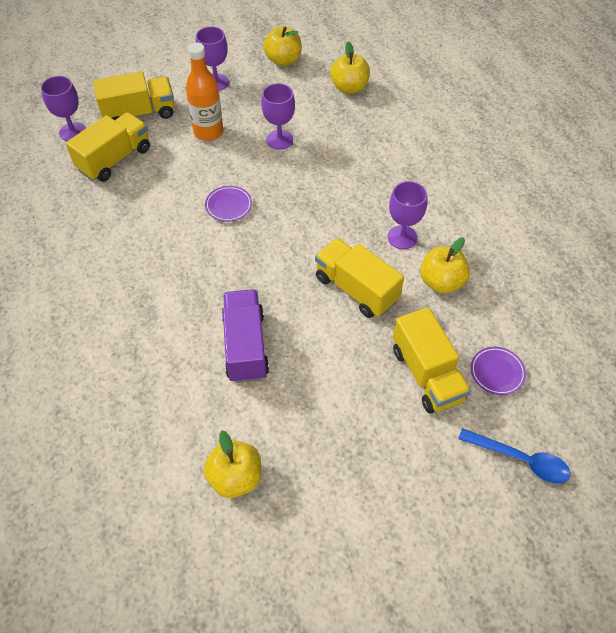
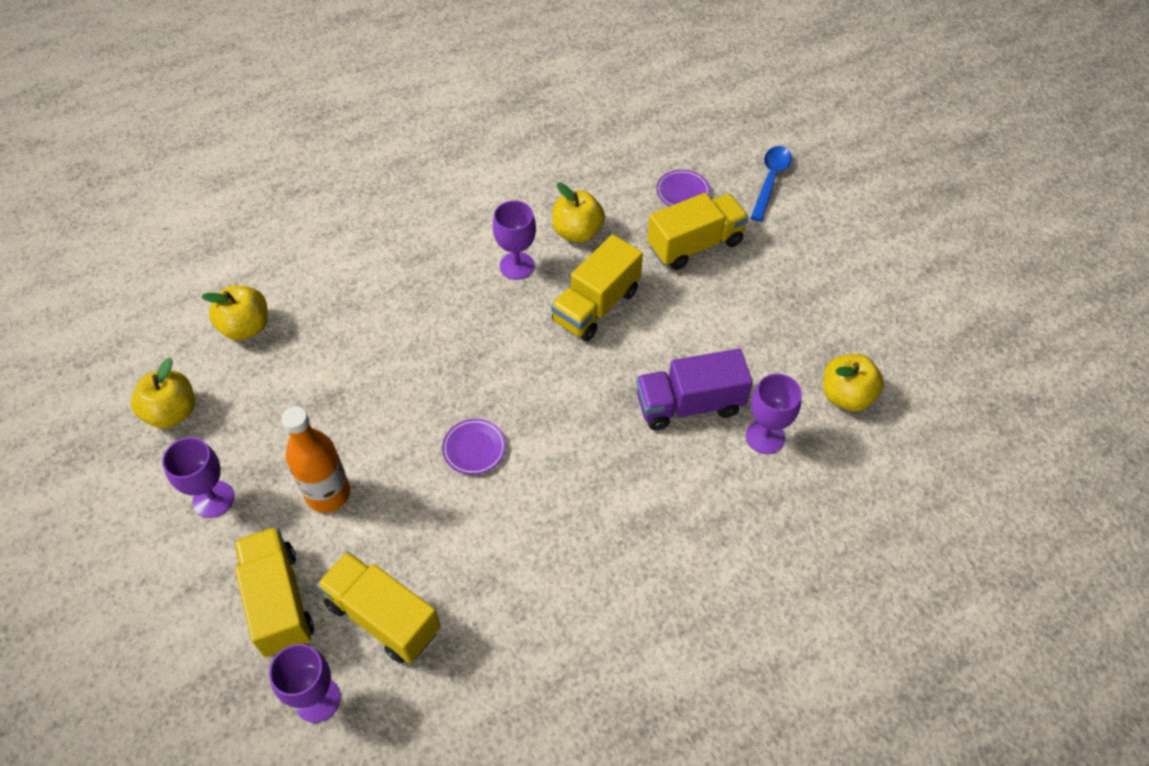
camera: 95 degrees left, 0 degrees up
purple goblet [261,83,295,150] -> purple goblet moved to [746,374,802,454]

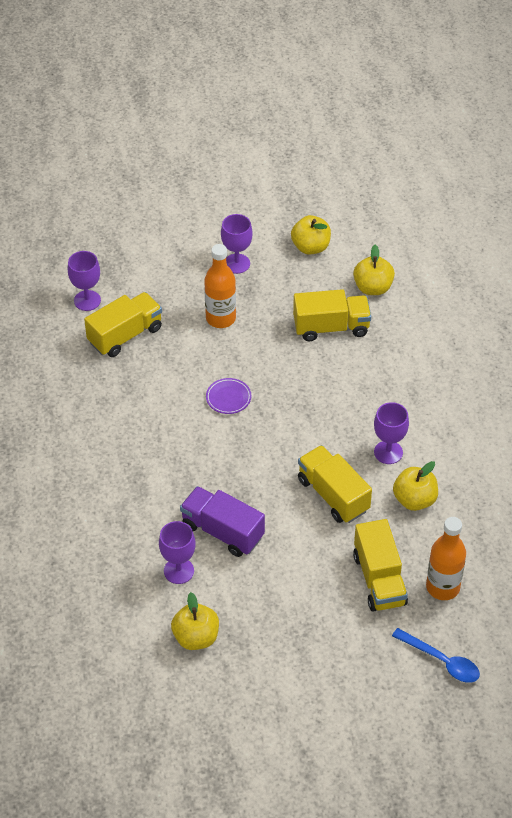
camera: 105 degrees right, 5 degrees down
yellow truck [234,527,314,657] -> yellow truck moved to [293,289,371,341]
purple truck [636,349,753,430] -> purple truck turned 60 degrees counterclockwise [180,486,265,557]
purple plate [656,170,710,206] -> orange bottle [426,517,466,600]

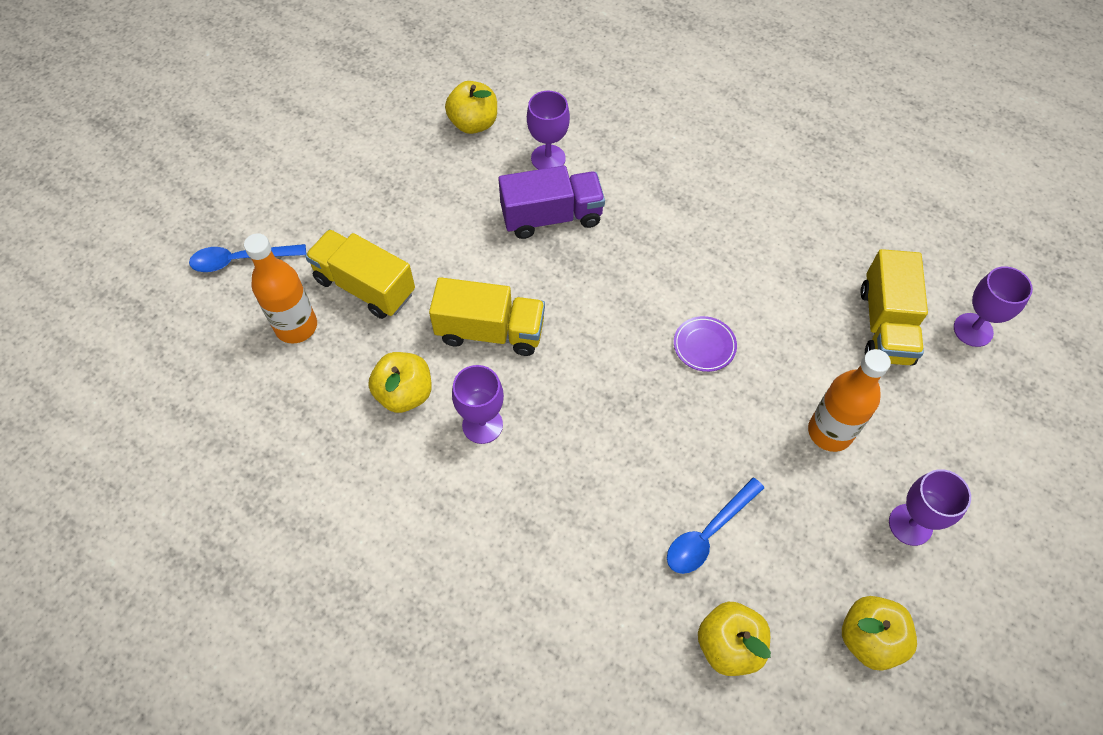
camera: 135 degrees right, 10 degrees up
yellow truck [293,289,371,341] -> blue spoon [667,478,764,574]

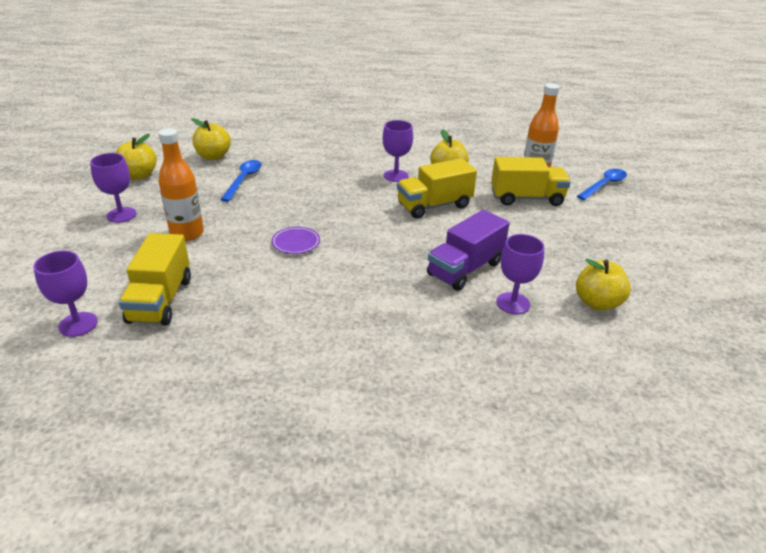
camera: 145 degrees right, 25 degrees down
yellow truck [861,249,928,366] -> yellow truck turned 150 degrees counterclockwise [119,233,191,326]

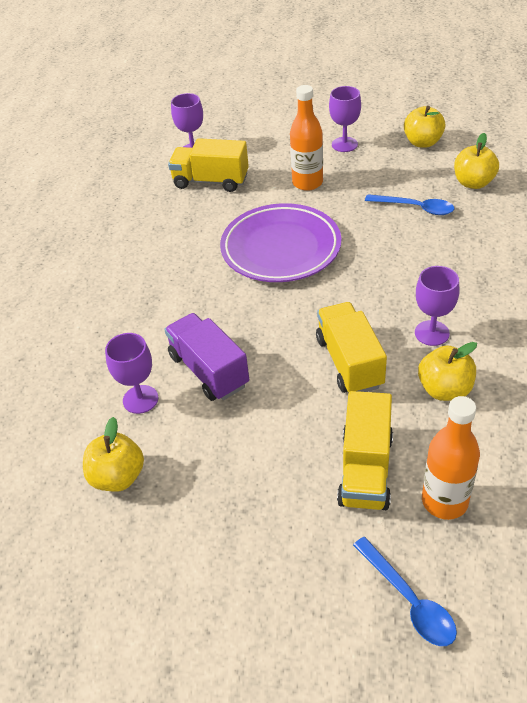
camera: 105 degrees right, 10 degrees up
purple plate [271,227,320,254] -> purple plate [220,203,341,282], size x2.46

